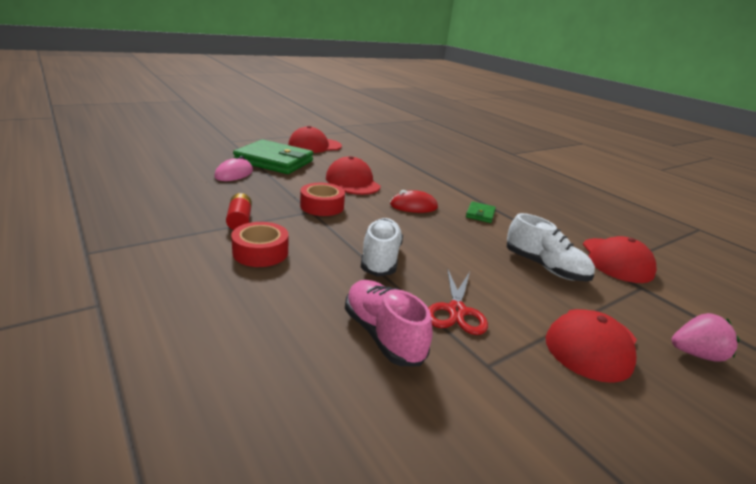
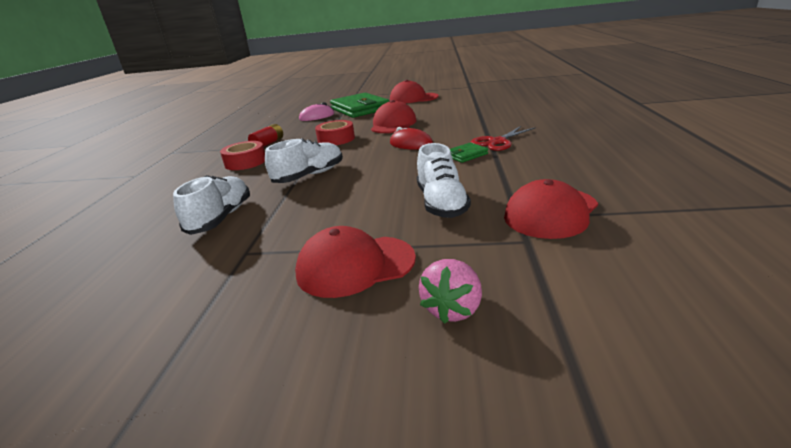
camera: 45 degrees right, 0 degrees up
pink shoe [345,280,433,366] -> white shoe [173,175,250,235]
red scissors [428,269,488,335] -> red scissors moved to [471,126,536,151]
pink strawberry [672,313,740,362] -> pink strawberry turned 75 degrees clockwise [419,259,482,324]

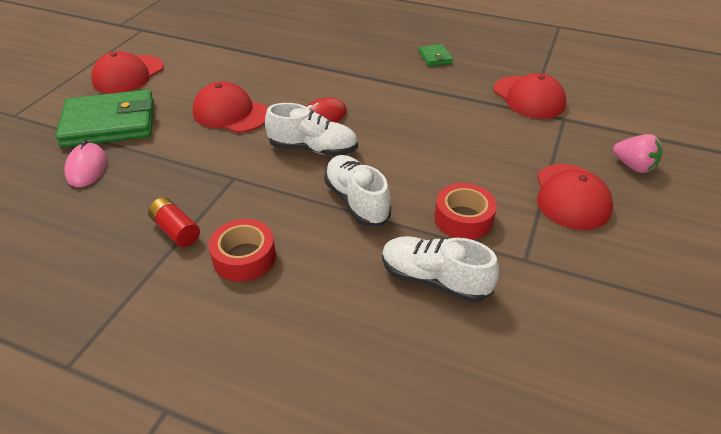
camera: 75 degrees left, 15 degrees up
red tape [315,120,355,145] -> red tape moved to [434,183,497,240]
white shoe [417,143,471,218] -> white shoe moved to [265,103,358,156]
green wallet [450,142,488,163] -> green wallet moved to [419,44,453,66]
red scissors [471,126,536,151] -> none

